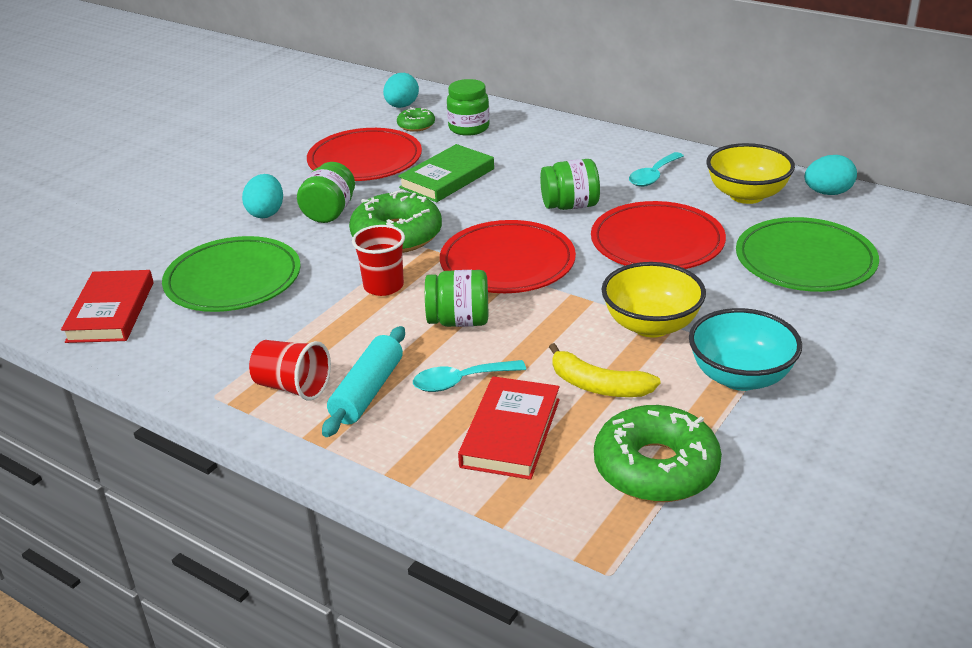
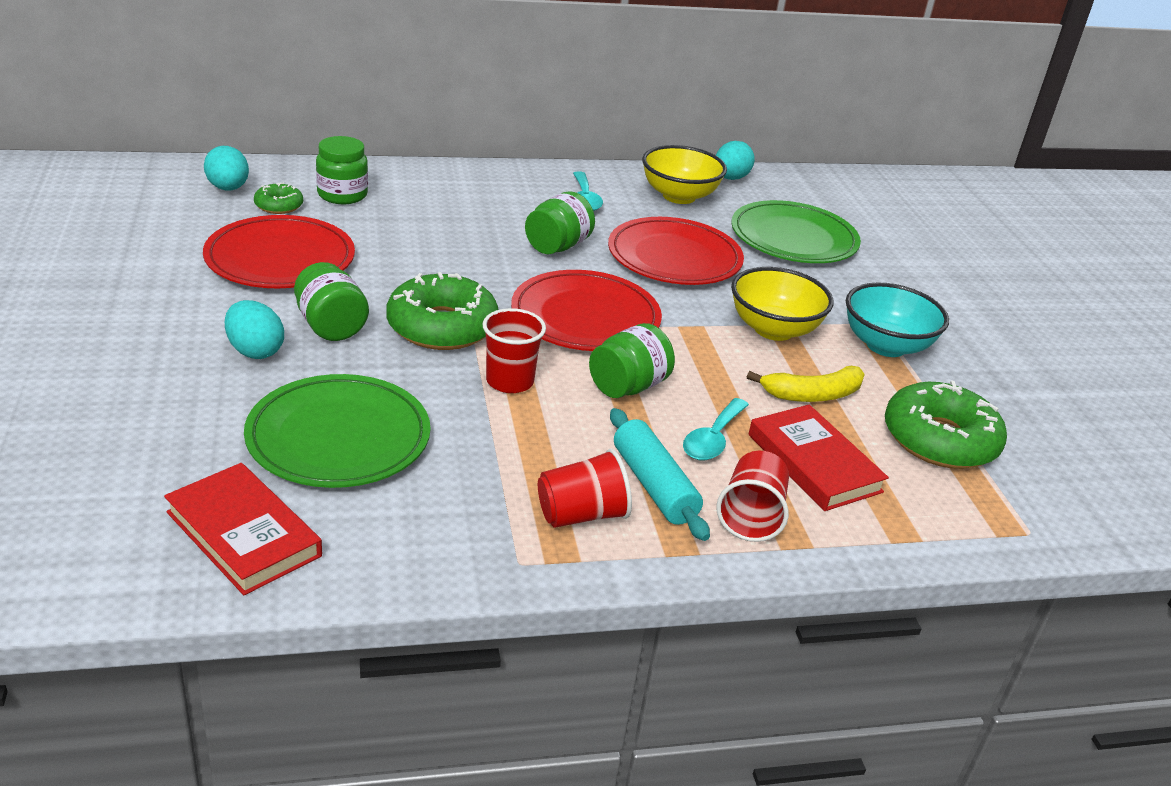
camera: 50 degrees left, 0 degrees up
green book [398,144,494,202] -> none
none -> red cup [716,451,789,542]

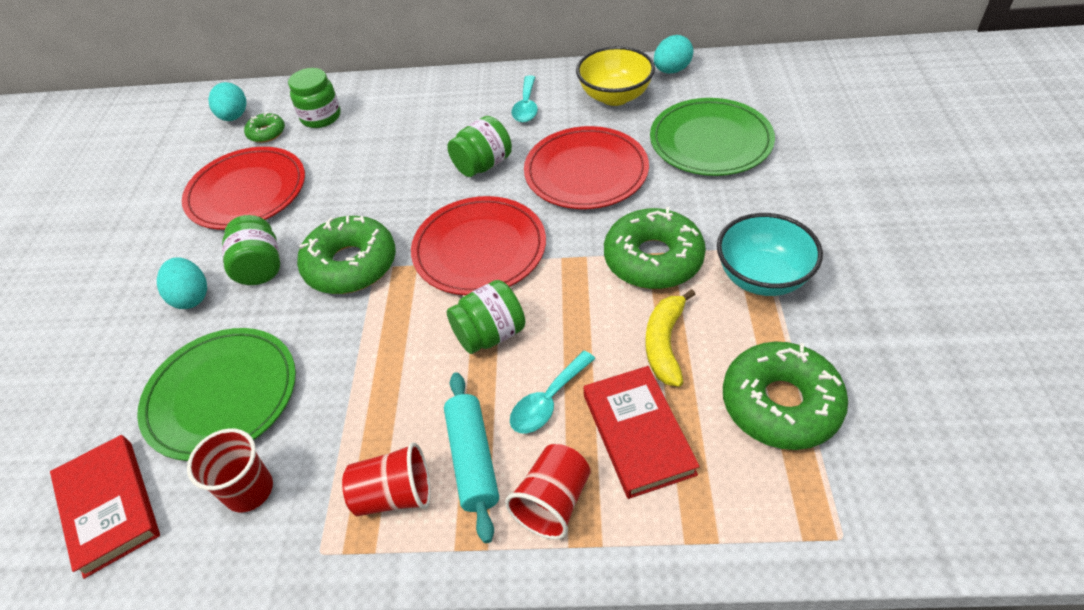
camera: 20 degrees right, 15 degrees up
red cup [482,308,546,393] -> red cup moved to [187,428,273,513]
yellow bowl [731,267,834,341] -> green donut [604,207,706,289]
yellow banana [747,366,865,402] -> yellow banana turned 105 degrees clockwise [645,289,696,387]

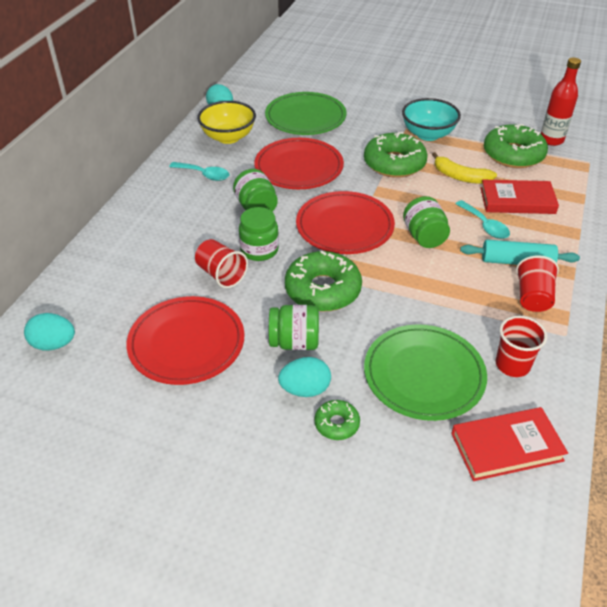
camera: 75 degrees left, 5 degrees down
green donut [244,112,285,143] -> green donut moved to [314,400,360,440]
green jar [288,68,341,128] -> green jar moved to [239,207,279,261]
red cup [505,444,591,540] -> red cup moved to [195,239,248,288]
none -> red bottle [541,58,581,146]

